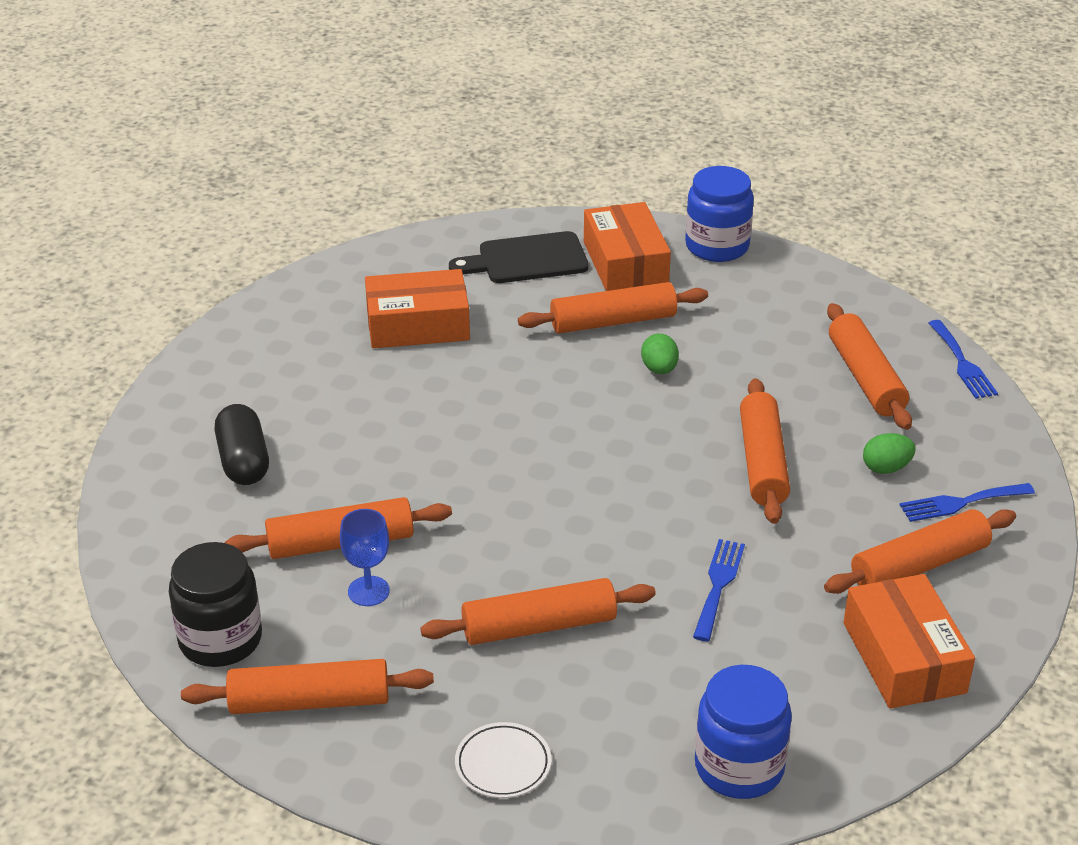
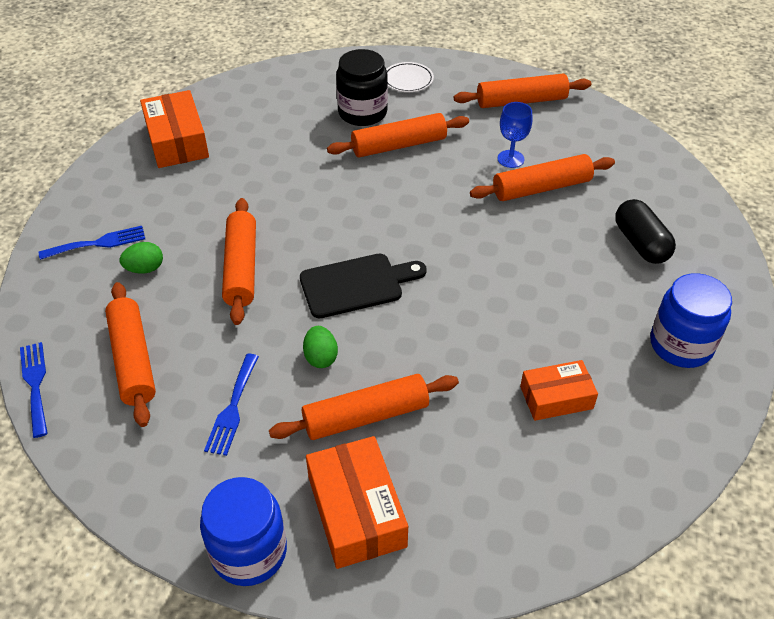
camera: 175 degrees right, 10 degrees up
black jar [169,542,262,667] -> black jar moved to [336,49,388,126]
orange box [365,269,470,348] -> orange box [520,360,598,421], size x0.65
black cutting board [449,231,589,283] -> black cutting board moved to [300,254,427,318]
blue fork [693,539,745,641] -> blue fork moved to [204,354,259,456]
blue jar [695,665,792,799] -> blue jar moved to [650,273,732,368]
orange rolling pin [824,509,1016,594] -> none

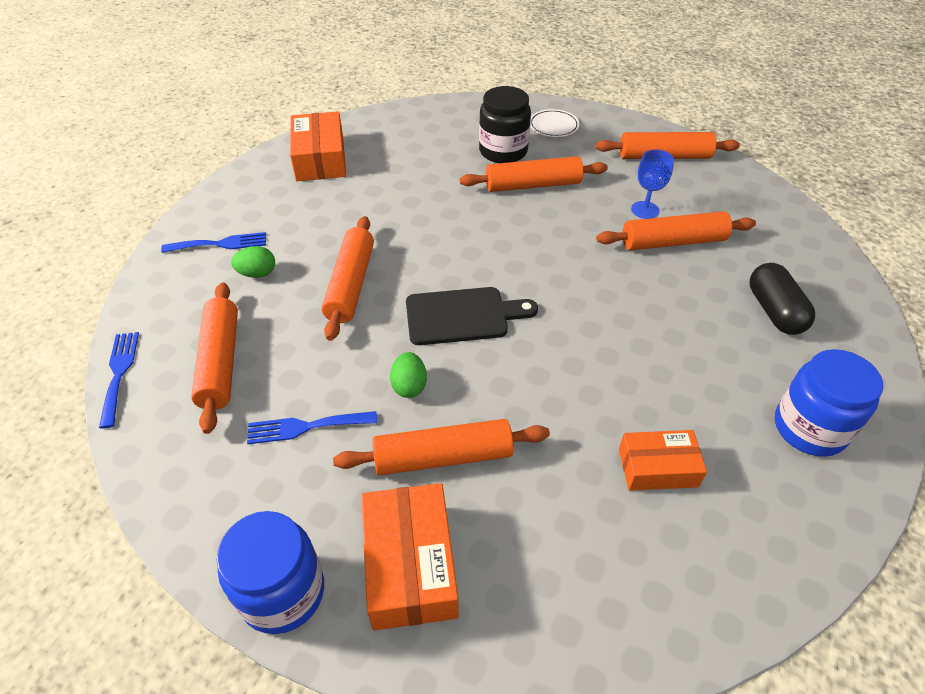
camera: 10 degrees right, 0 degrees up
blue fork [204,354,259,456] -> blue fork turned 60 degrees clockwise [247,411,377,444]

